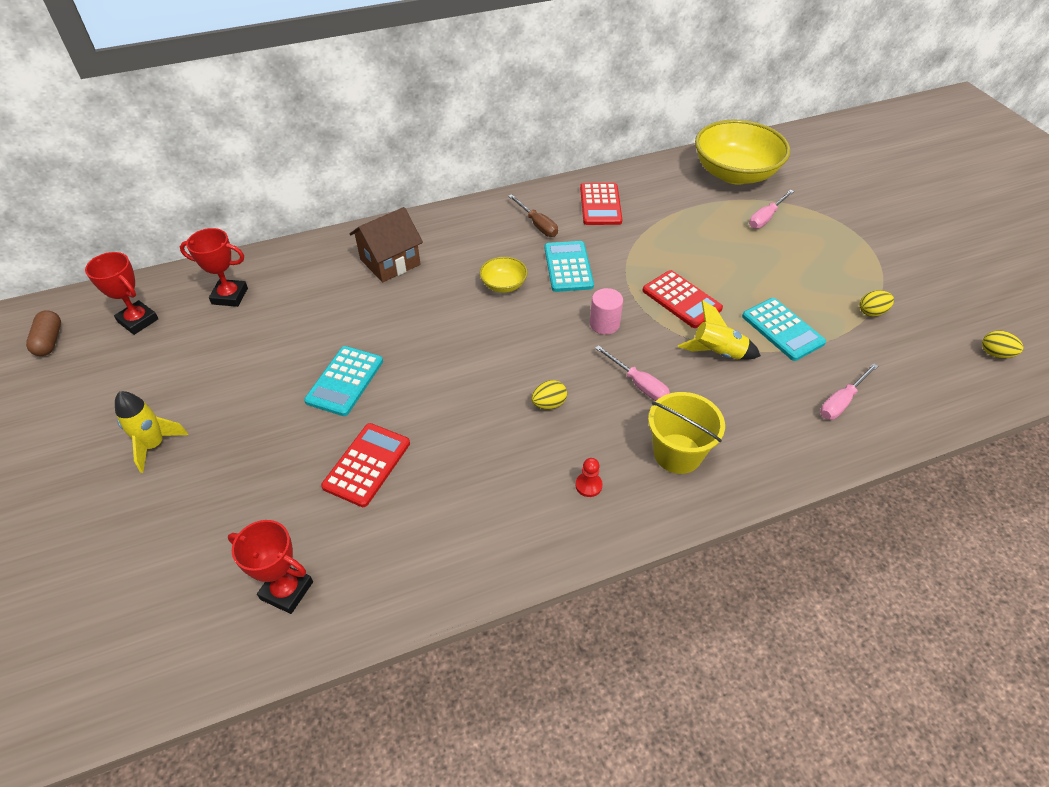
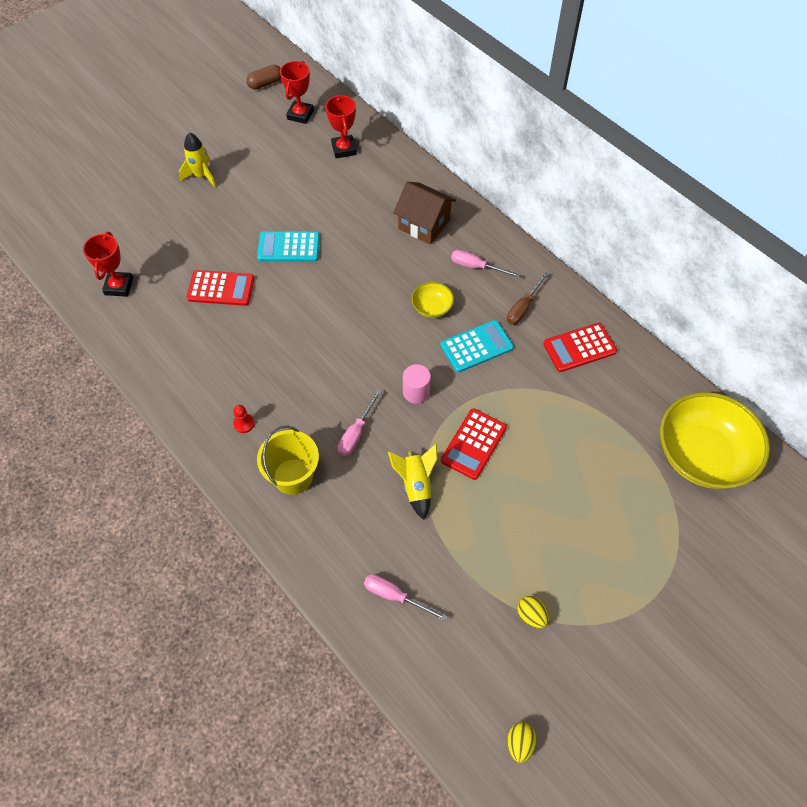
camera: 70 degrees right, 10 degrees up
yellow egg [532,380,567,409] -> none
turquoise calculator [742,298,826,361] -> none
pink screwdriver [749,190,794,229] -> pink screwdriver moved to [451,250,521,278]

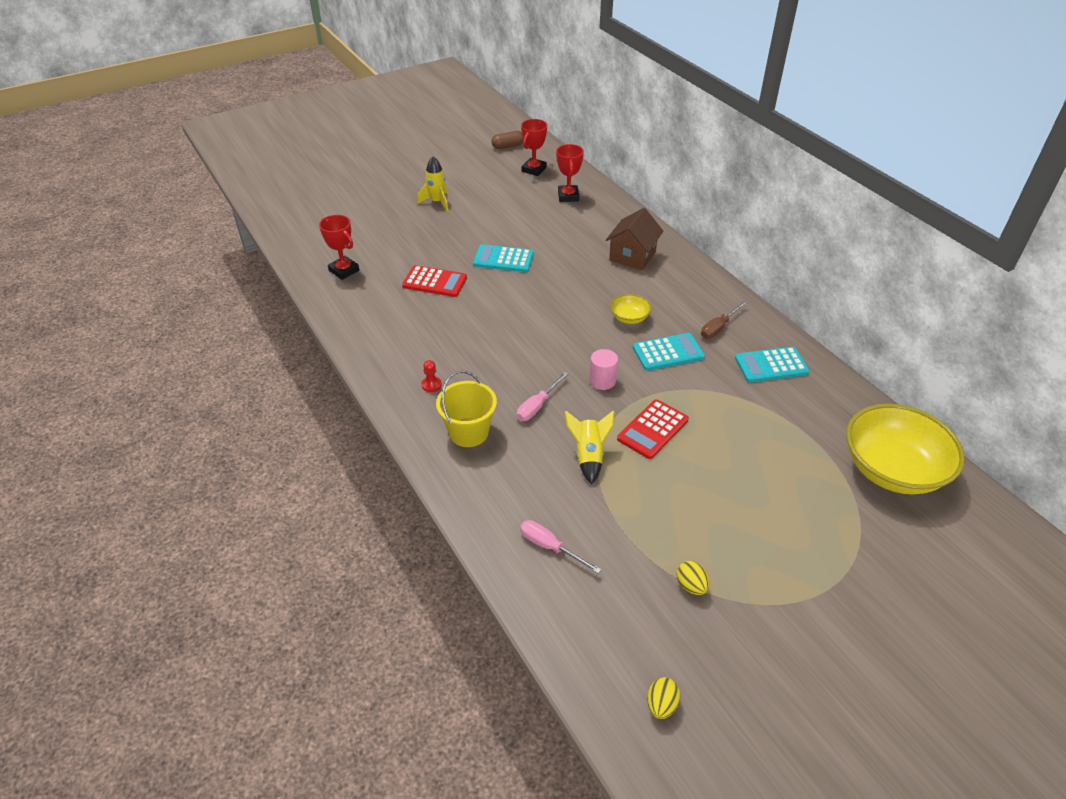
camera: 10 degrees right, 15 degrees down
red trophy [83,232,133,297] -> red trophy turned 60 degrees counterclockwise [319,215,359,280]
brown house [393,182,456,245] -> brown house turned 75 degrees clockwise [606,208,664,270]
pink screwdriver [451,250,521,278] -> none
red calculator [543,323,617,372] -> turquoise calculator [735,347,809,382]

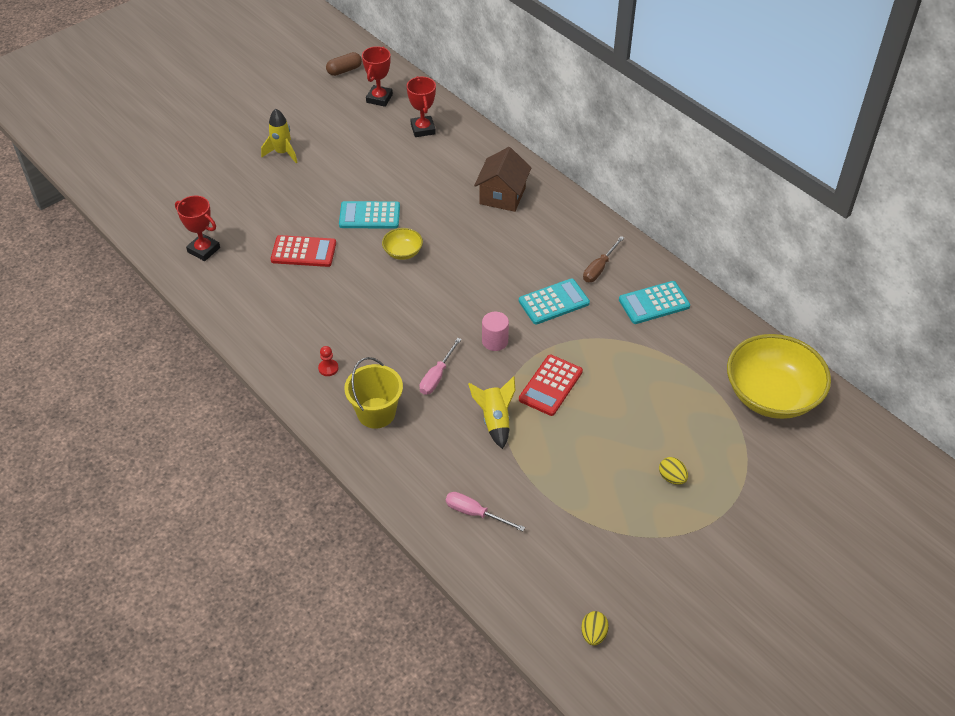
camera: 10 degrees left, 5 degrees up
yellow bowl [610,294,651,324] -> yellow bowl moved to [382,228,423,260]
yellow egg [677,561,709,595] -> yellow egg moved to [659,457,688,485]

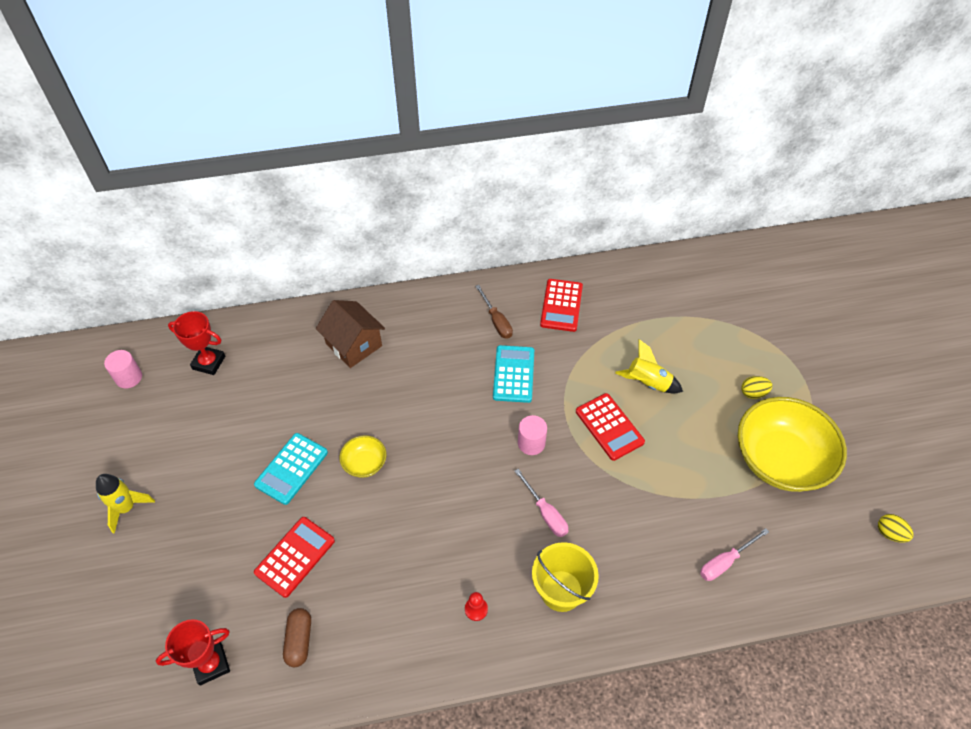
camera: 60 degrees left, 5 degrees up
brown capsule [326,52,362,76] -> brown capsule moved to [283,608,311,667]
red trophy [362,46,393,107] -> pink cylinder [104,350,142,389]
yellow rocket [468,376,515,449] -> yellow rocket moved to [615,339,683,393]
turquoise calculator [619,281,690,324] -> red calculator [540,279,583,332]
yellow bowl [727,334,831,419] -> yellow bowl moved to [738,397,847,492]

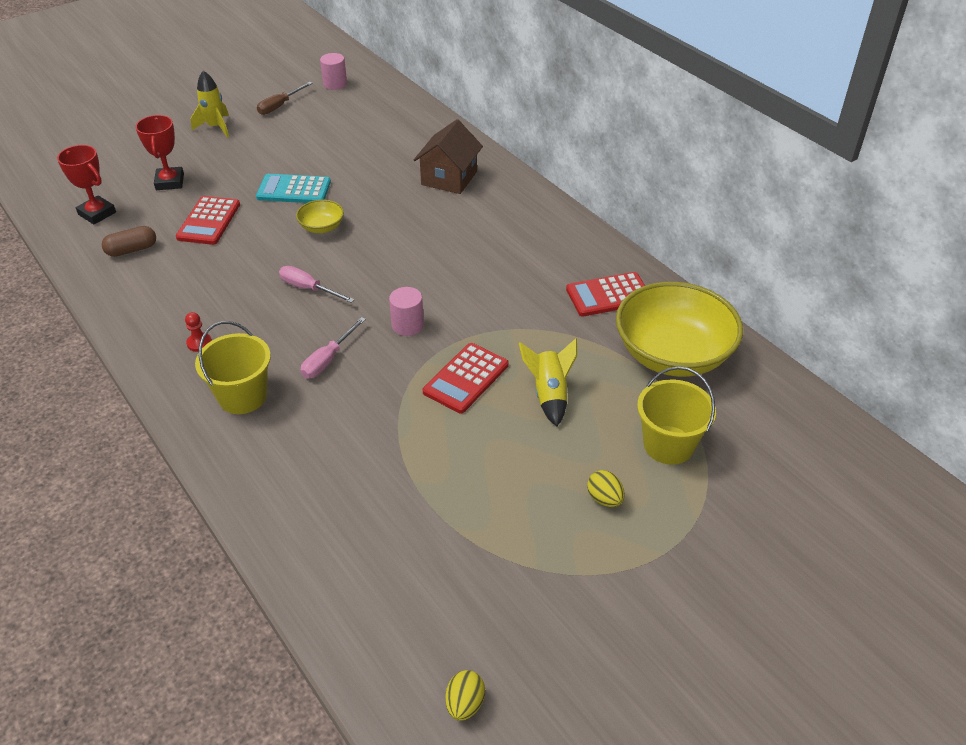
camera: 65 degrees right, 10 degrees down
red trophy [168,311,225,375] -> red trophy moved to [135,115,184,190]
red calculator [254,517,335,598] -> red calculator turned 90 degrees clockwise [176,196,240,245]
brown screwdriver [475,285,513,339] -> brown screwdriver moved to [257,82,313,115]
turquoise calculator [493,345,534,403] -> none
pink screwdriver [700,528,769,581] -> pink screwdriver moved to [279,266,355,303]
yellow bowl [738,397,847,492] -> yellow bowl moved to [616,282,743,377]
none -> yellow bucket [637,366,716,465]

